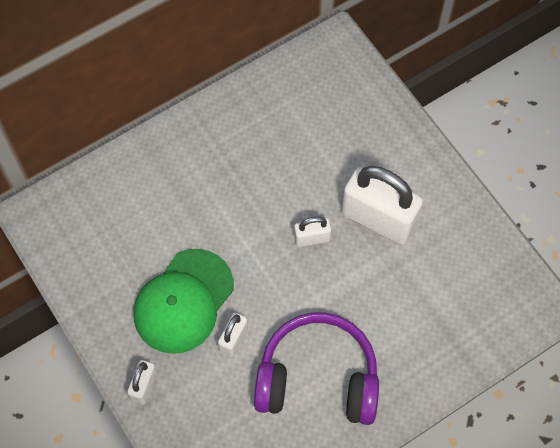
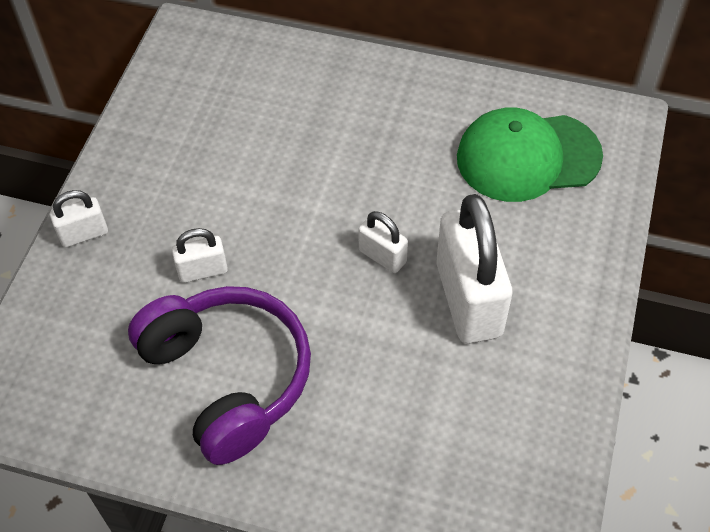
camera: 50 degrees right, 10 degrees down
green cap [134,249,234,354] -> green cap moved to [457,107,603,202]

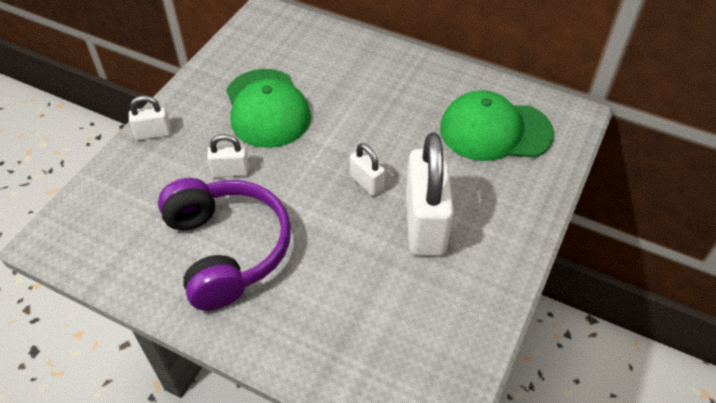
camera: 10 degrees right, 5 degrees down
none -> green cap [226,69,311,148]

